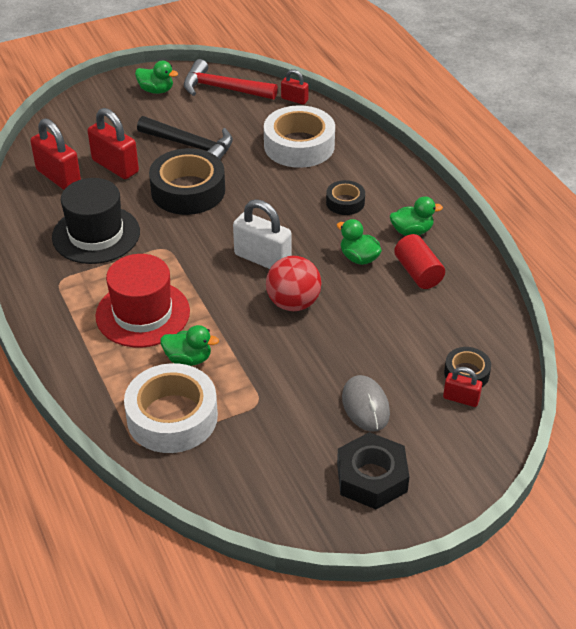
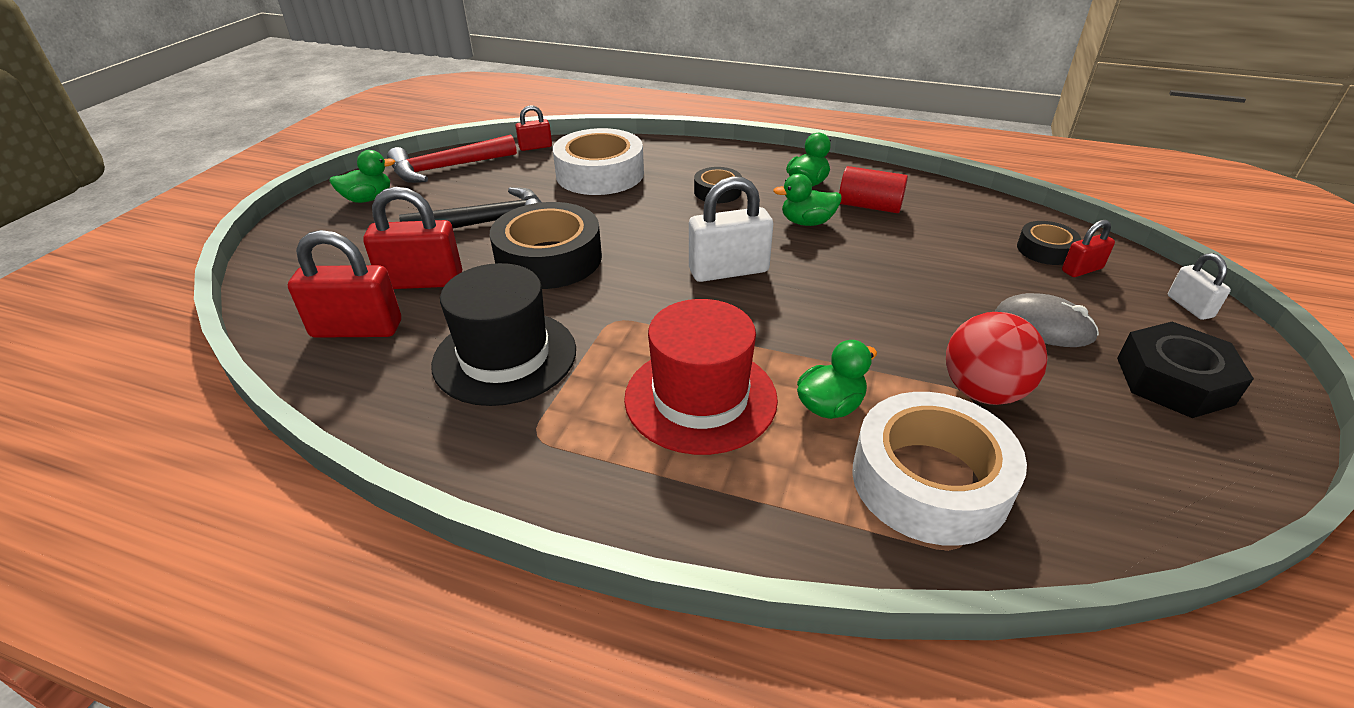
camera: 45 degrees left, 5 degrees down
red ball [266,256,322,311] -> red ball moved to [946,312,1048,405]
none -> white padlock [1168,253,1231,320]

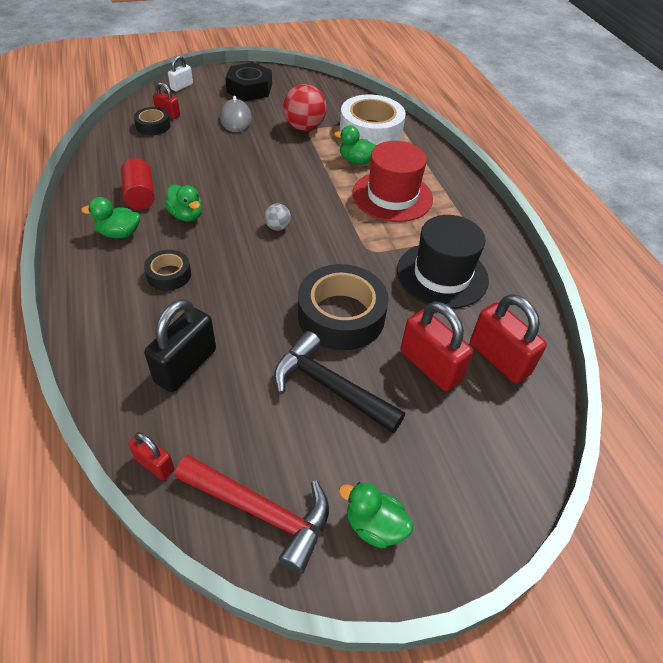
camera: 130 degrees left, 10 degrees up
white tape [553,128,644,195] -> black padlock [144,299,216,392]
white padlock [689,176,773,282] -> grey ball [264,204,291,231]

